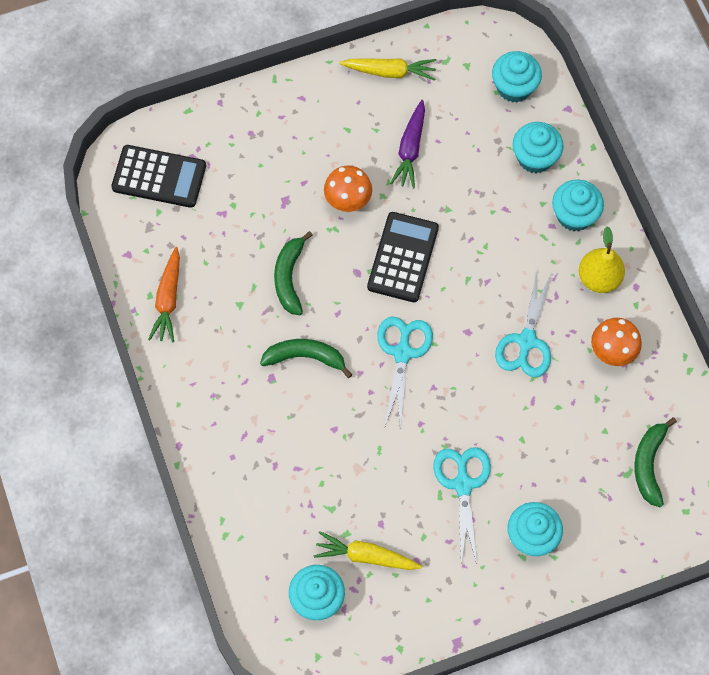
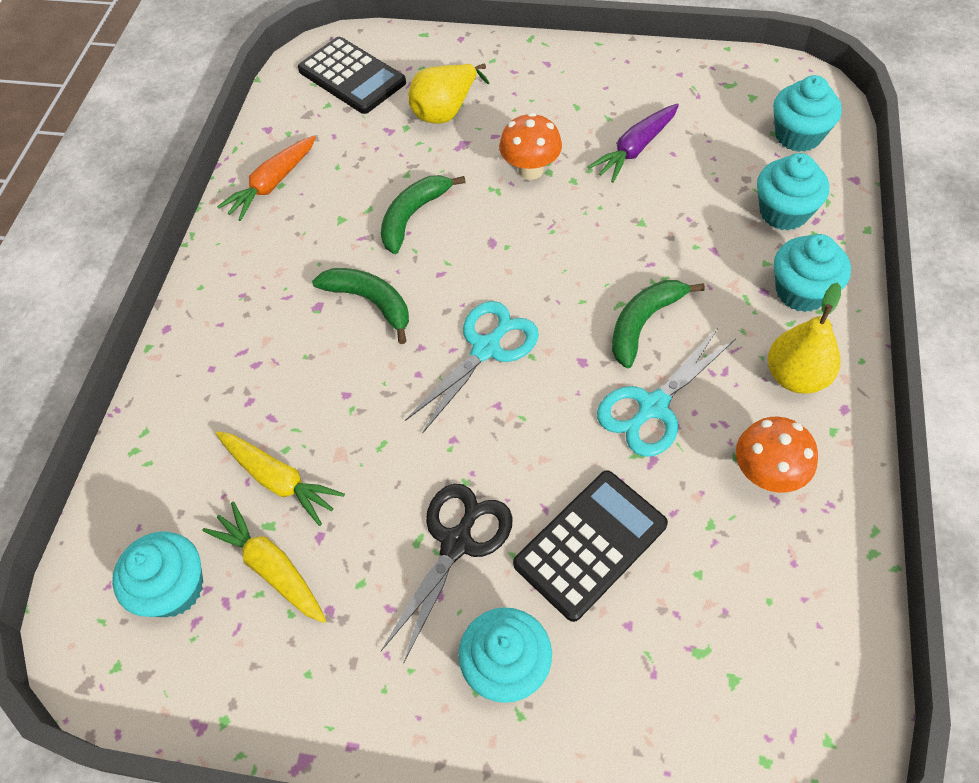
camera: 35 degrees right, 10 degrees down
yellow carrot [339,58,437,81] -> yellow carrot moved to [216,431,345,526]
black calculator [367,212,439,302] -> black calculator moved to [513,470,668,622]
turquoise scissors [433,447,491,564] -> black scissors [381,484,513,664]
green banana [635,417,677,507] -> green banana moved to [612,280,705,368]
none -> yellow pear [408,64,490,124]

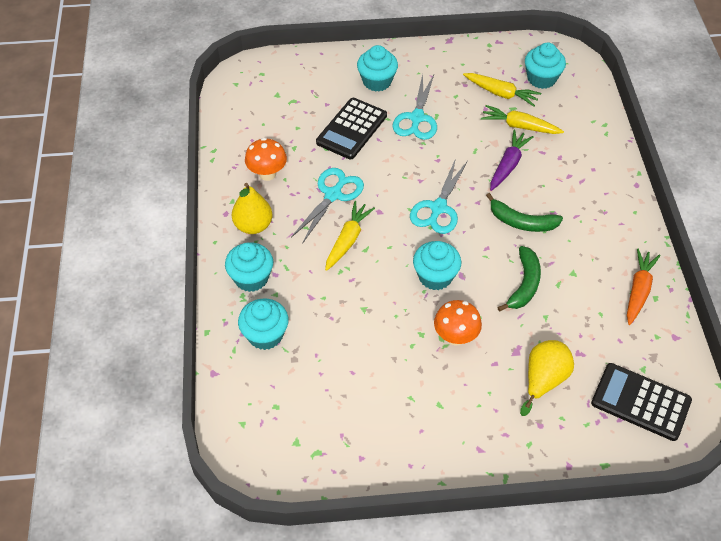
camera: 160 degrees right, 5 degrees down
black scissors [381,484,513,664] -> turquoise scissors [392,74,437,140]
purple carrot [588,103,679,183] -> purple carrot moved to [490,130,534,191]
green banana [612,280,705,368] -> yellow carrot [325,201,375,271]
turquoise cupcake [773,75,842,152] -> turquoise cupcake moved to [413,241,461,290]

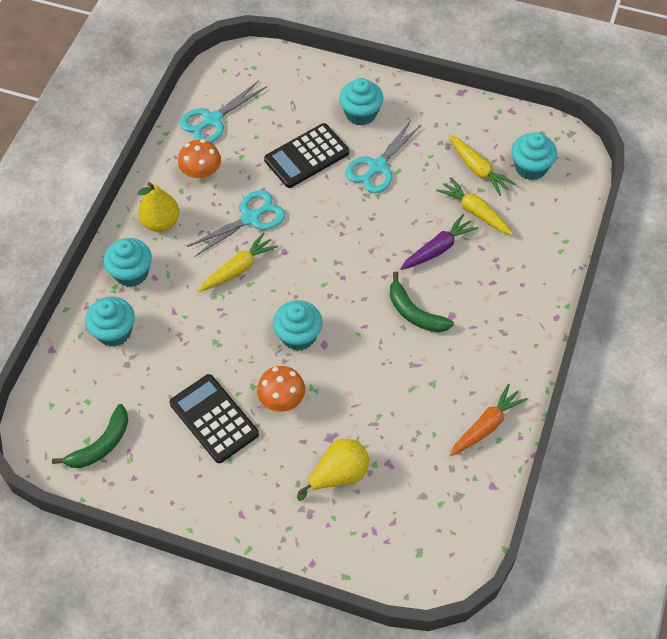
camera: 25 degrees right, 5 degrees up
turquoise scissors [410,158,468,234] -> turquoise scissors moved to [180,81,267,143]
green banana [498,246,541,312] -> green banana moved to [52,404,128,468]
black calculator [591,363,692,441] -> black calculator moved to [170,374,259,463]

